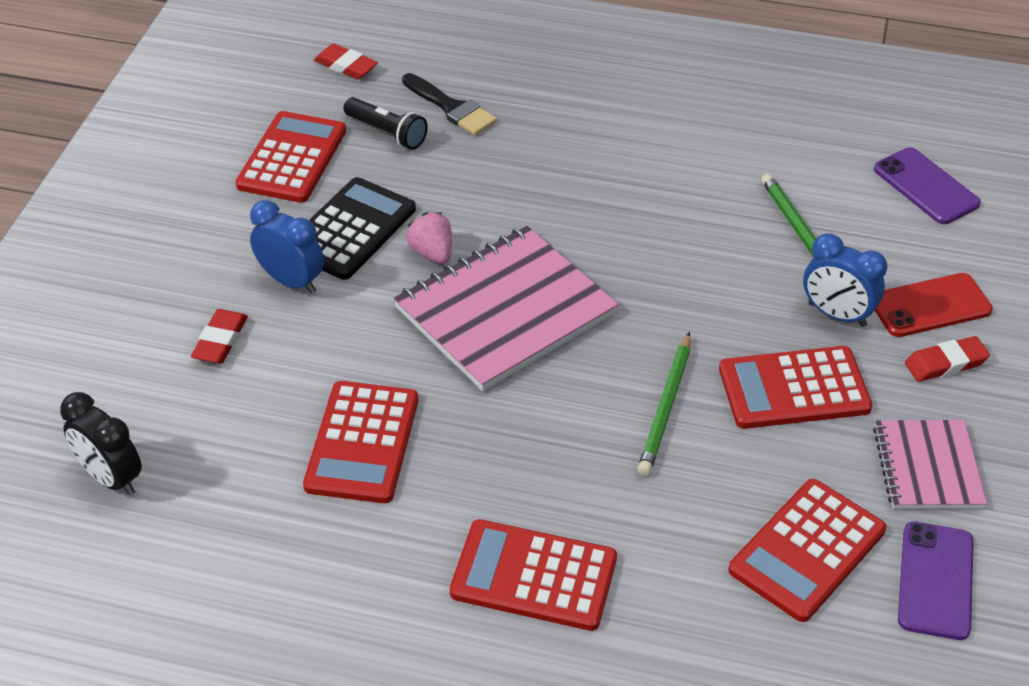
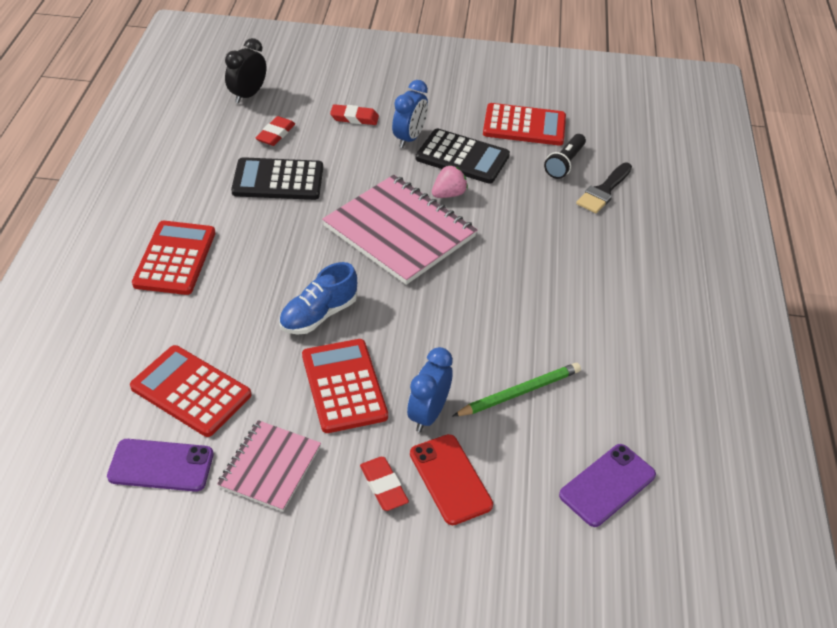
camera: 80 degrees right, 0 degrees up
red calculator [303,381,418,503] -> black calculator [231,157,323,200]
red eraser [314,43,378,79] -> red eraser moved to [256,116,295,146]
green pencil [637,332,691,476] -> blue shoe [279,262,357,334]
pink notebook [873,420,987,509] -> pink notebook turned 60 degrees counterclockwise [217,420,321,512]

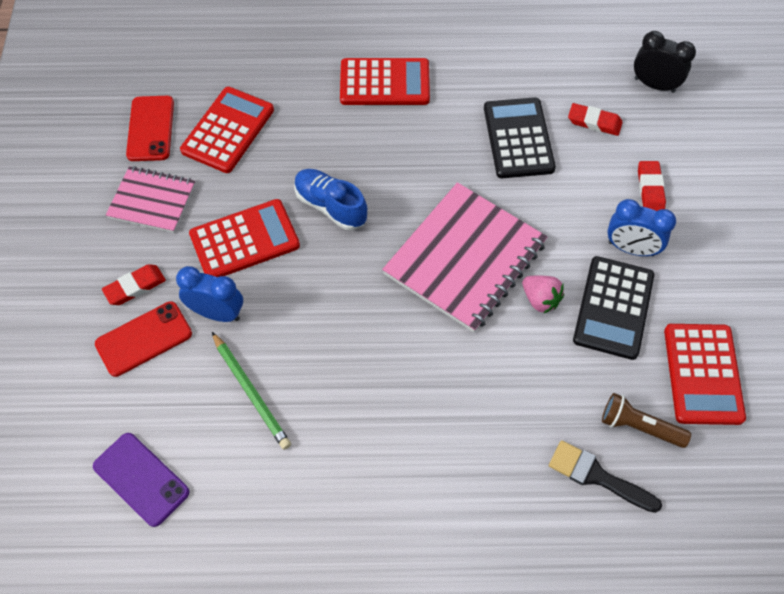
camera: 85 degrees right, 15 degrees up
purple phone [107,439,214,492] -> red phone [126,96,174,161]
black flashlight [544,134,586,179] -> brown flashlight [602,393,691,448]

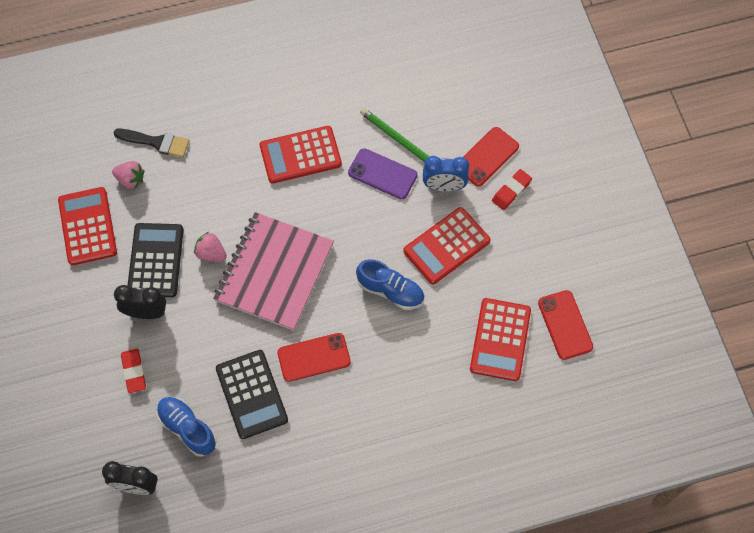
camera: 165 degrees right, 5 degrees up
purple phone [93,433,189,527] -> purple phone moved to [348,148,418,199]
pink notebook [106,166,195,233] -> none
red calculator [340,58,430,105] -> red calculator moved to [260,126,342,183]
red eraser [568,103,623,136] -> blue shoe [157,397,217,457]
brown flashlight [602,393,691,448] -> pink strawberry [112,161,144,189]
blue clock [607,199,676,256] -> black clock [114,285,166,319]
none -> red phone [277,333,351,382]

